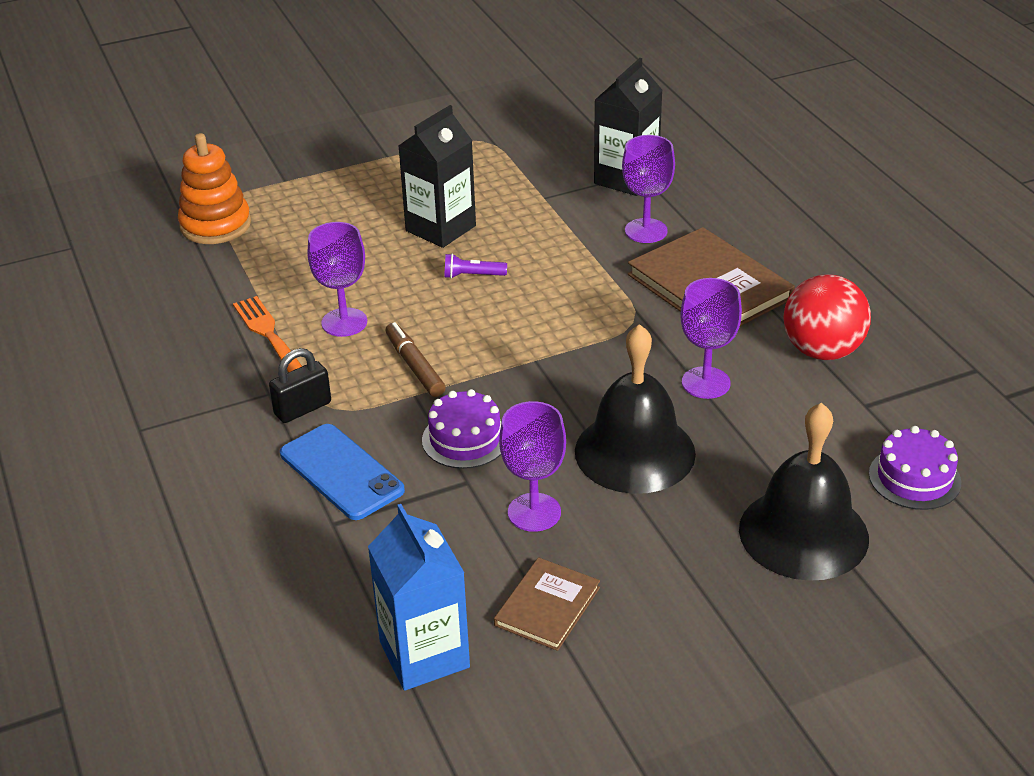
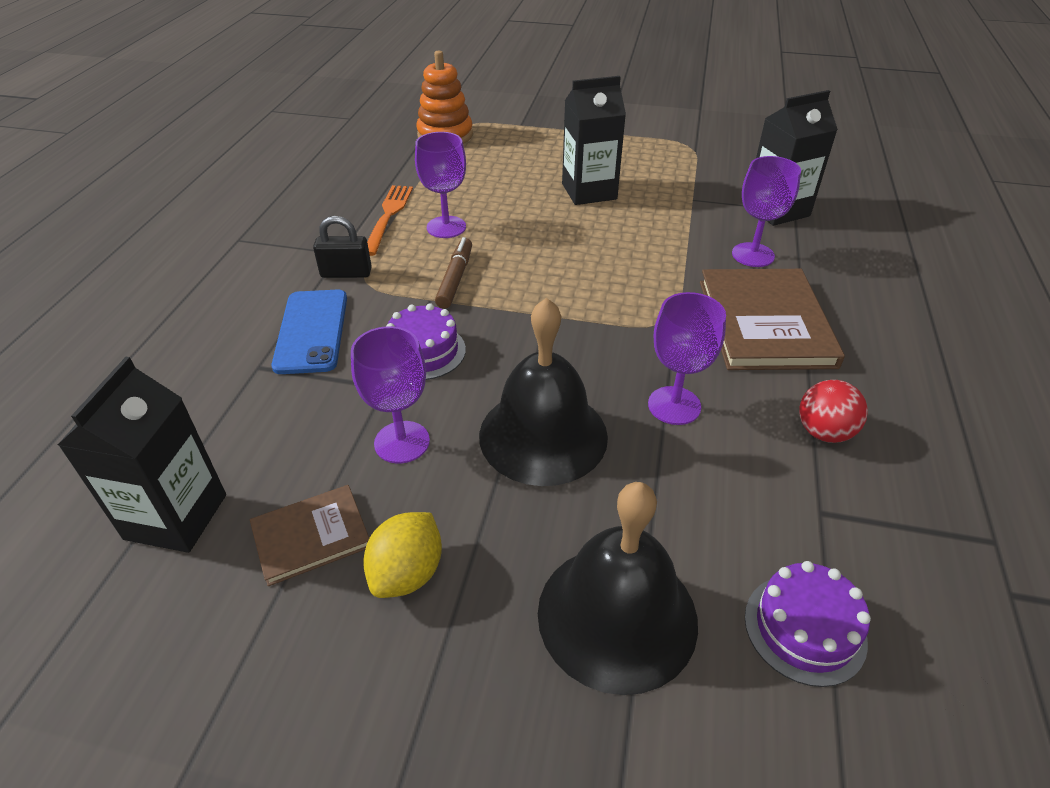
camera: 35 degrees right, 5 degrees up
blue carton [368,504,470,691] -> black carton [58,357,226,553]
purple flashlight [444,253,507,279] -> none
red ball [783,274,871,360] -> red ball [799,380,868,443], size x0.63
none -> yellow lemon [363,512,442,598]

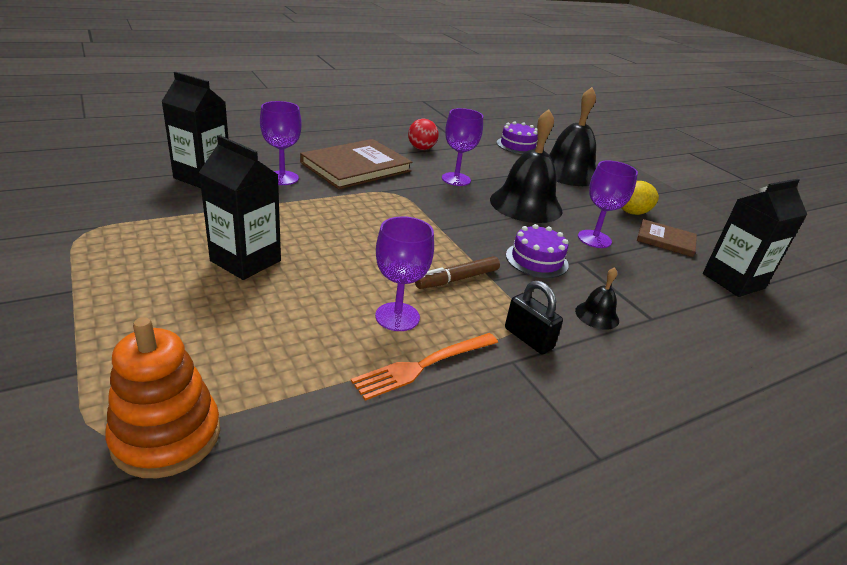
camera: 135 degrees left, 10 degrees down
blue phone [272,289,347,374] -> black bell [575,267,619,330]

